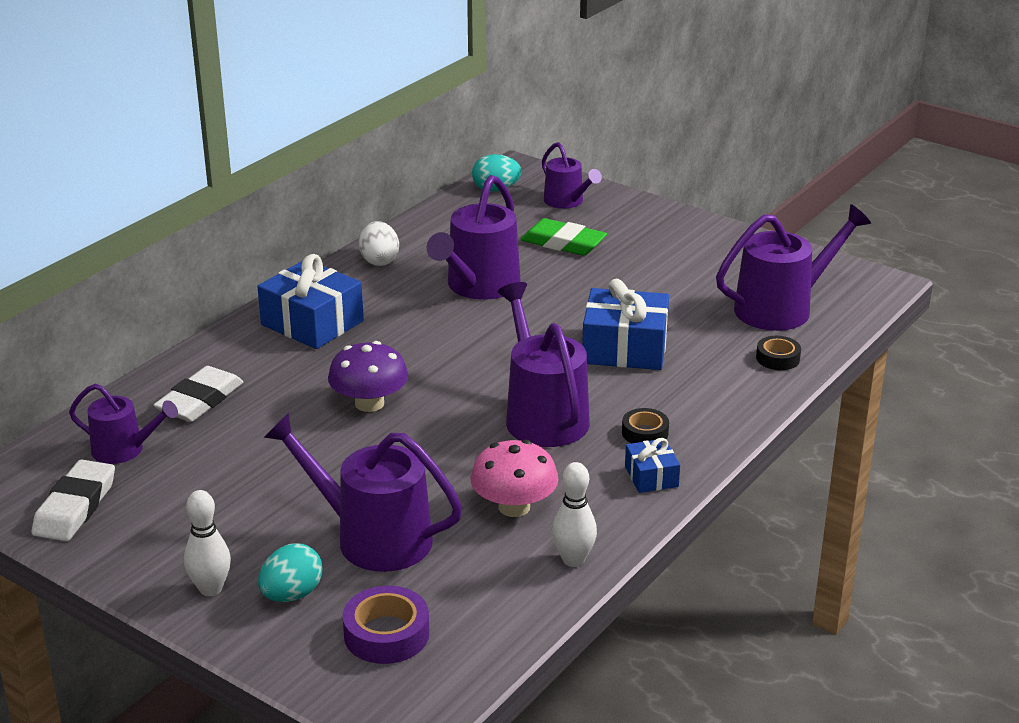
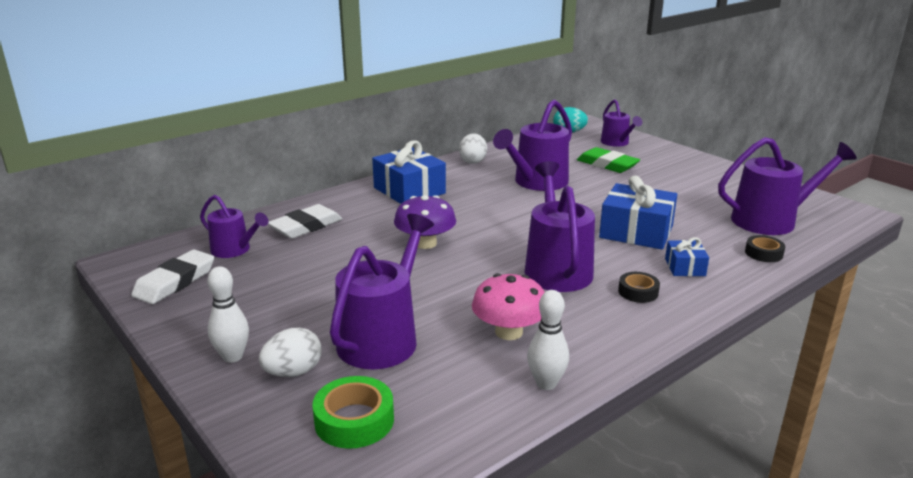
camera: 15 degrees right, 5 degrees down
turquoise egg [258,543,323,602] -> white egg [259,328,322,377]
purple watering can [263,413,463,572] -> purple watering can turned 75 degrees clockwise [330,214,434,369]
purple tape [342,586,430,664] -> green tape [312,376,394,449]
blue gift [625,438,680,493] -> blue gift moved to [665,237,709,276]

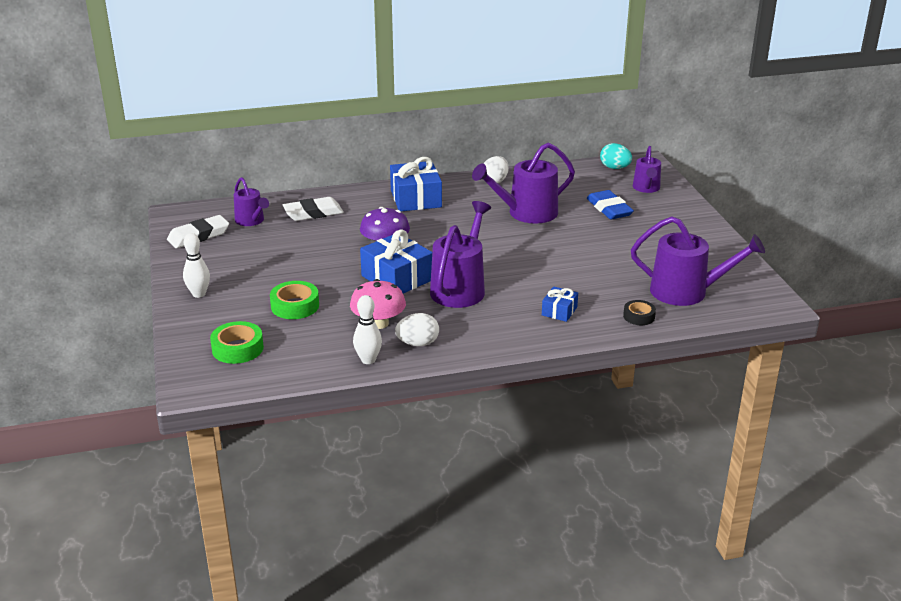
camera: 25 degrees right, 5 degrees up
white egg [259,328,322,377] -> white egg moved to [395,313,439,346]
purple watering can [330,214,434,369] -> green tape [270,281,319,319]
green eraser [577,147,640,173] -> blue eraser [587,190,634,219]
blue gift [599,175,677,249] -> blue gift moved to [360,229,432,294]
black tape [618,272,660,303] -> none

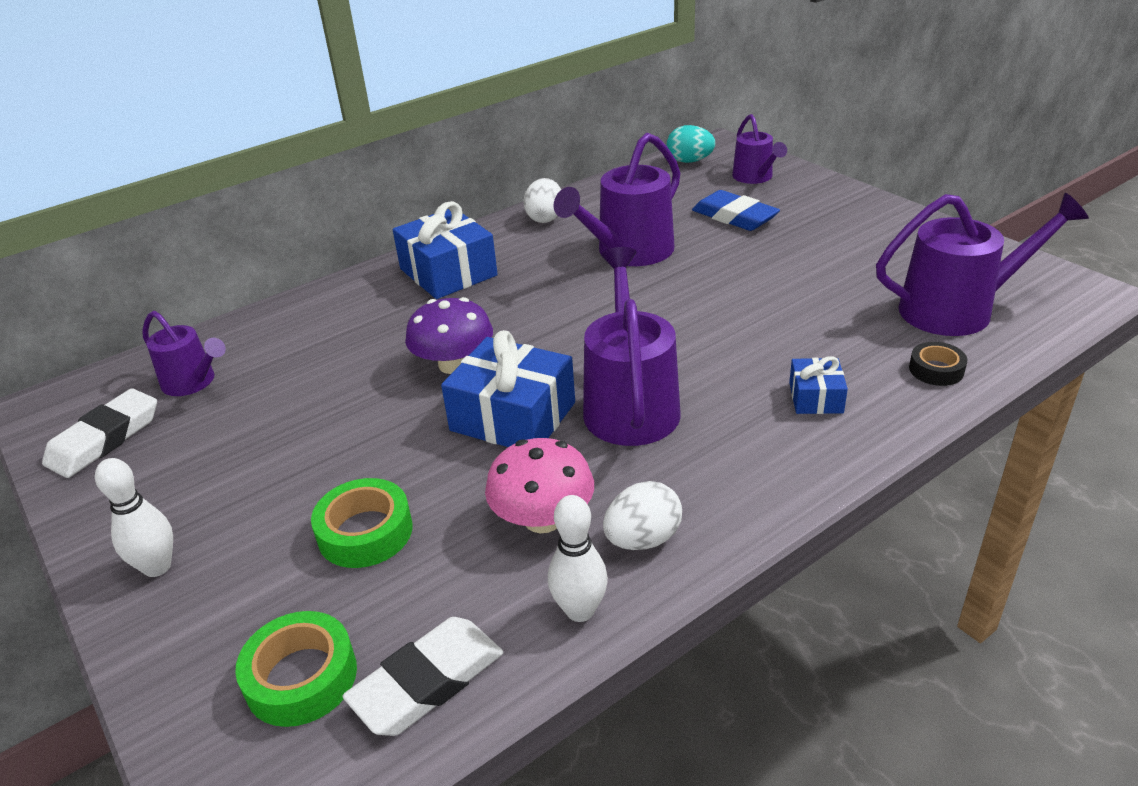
camera: 20 degrees left, 5 degrees up
white eraser [283,197,344,221] -> white eraser moved to [342,617,503,736]

